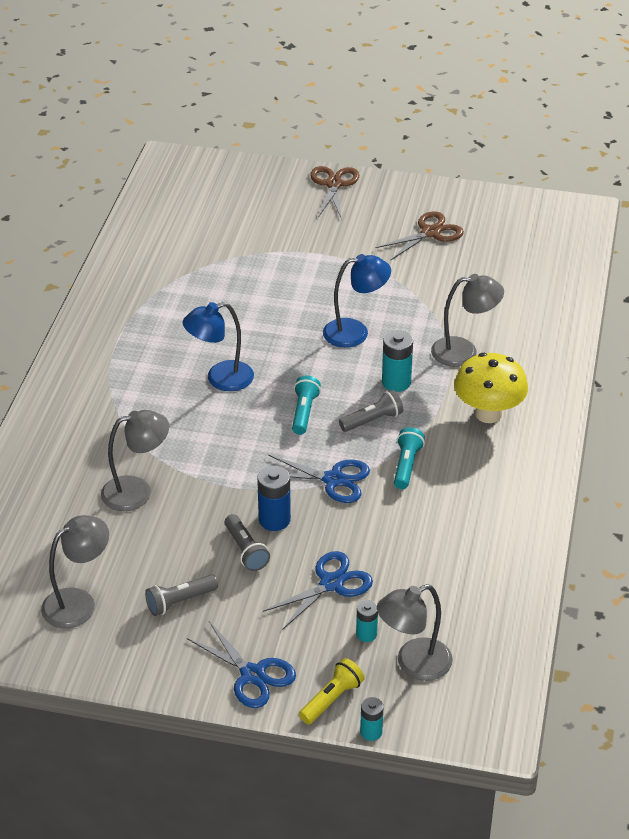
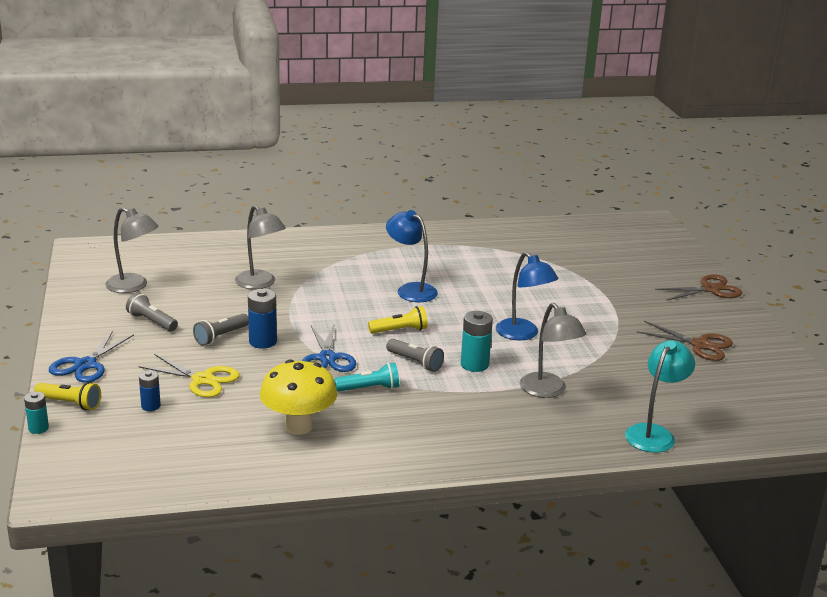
camera: 65 degrees right, 15 degrees down
blue scissors [263,551,373,630] -> yellow scissors [139,354,240,398]
turquoise flashlight [292,375,321,435] -> yellow flashlight [368,306,428,334]
turquoise battery [356,600,378,642] -> blue battery [139,370,161,411]
grey lamp [377,584,453,681] -> none
yellow mushroom [454,353,528,423] -> yellow mushroom moved to [260,360,337,435]
none -> turquoise lamp [625,340,695,453]

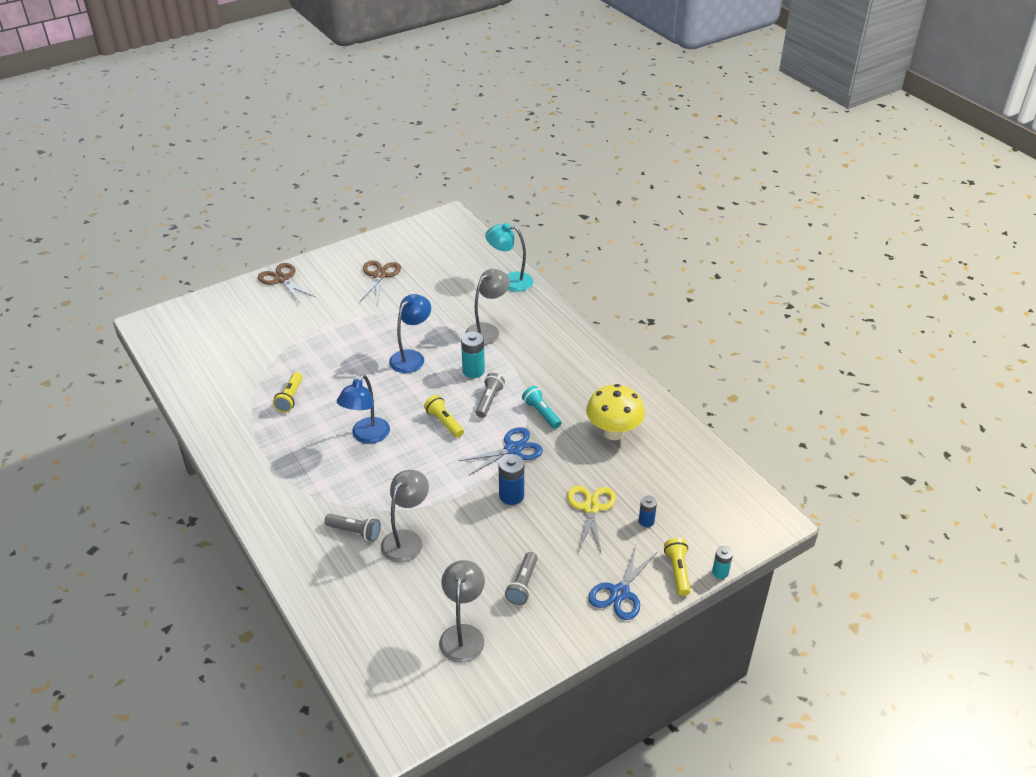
camera: 110 degrees left, 15 degrees up
blue scissors [49,331,134,383] -> blue scissors turned 120 degrees clockwise [588,545,657,620]
grey flashlight [193,314,248,346] -> grey flashlight moved to [324,514,381,541]
none -> yellow flashlight [273,372,303,412]

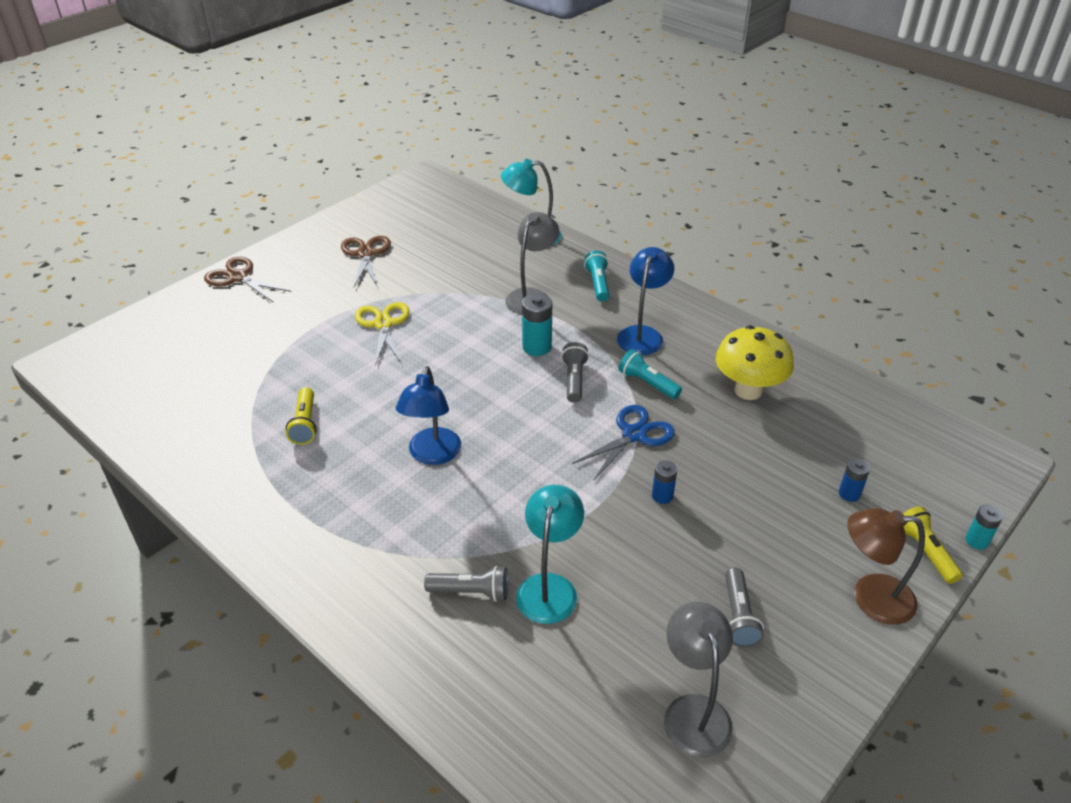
camera: 15 degrees left, 0 degrees up
grey lamp [381,470,429,563] -> turquoise lamp [516,485,584,624]
blue lamp [389,294,431,373] -> blue lamp moved to [617,247,674,355]
yellow flashlight [424,395,464,438] -> none
blue battery [499,454,524,505] -> blue battery [652,460,677,504], size x0.62
yellow scissors [567,486,616,555] -> yellow scissors moved to [355,302,410,365]
blue scissors [588,545,657,620] -> brown lamp [847,508,925,625]
none -> turquoise flashlight [584,251,609,302]

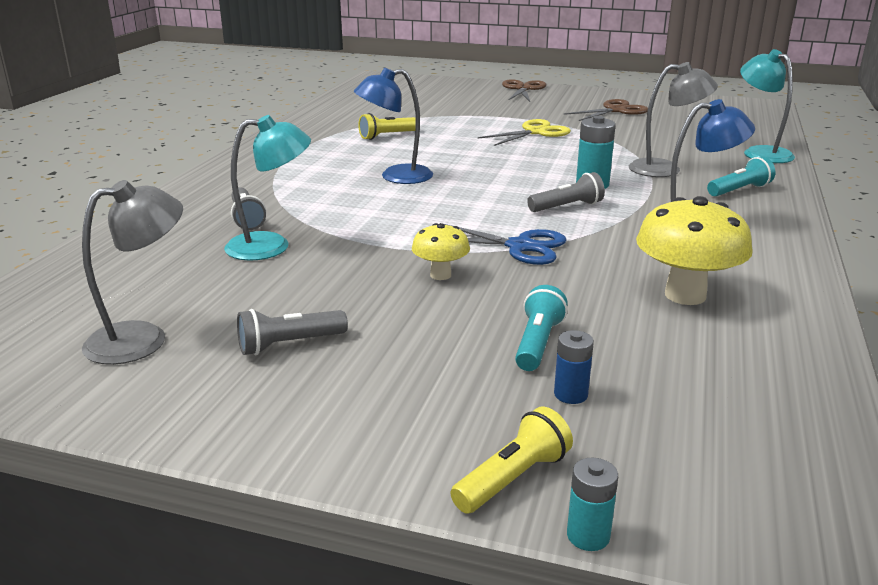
camera: 65 degrees right, 15 degrees down
turquoise flashlight [618,349,682,399] -> turquoise flashlight moved to [515,285,568,371]
blue battery [652,460,677,504] -> yellow mushroom [412,223,470,280]
brown lamp [847,508,925,625] -> none

